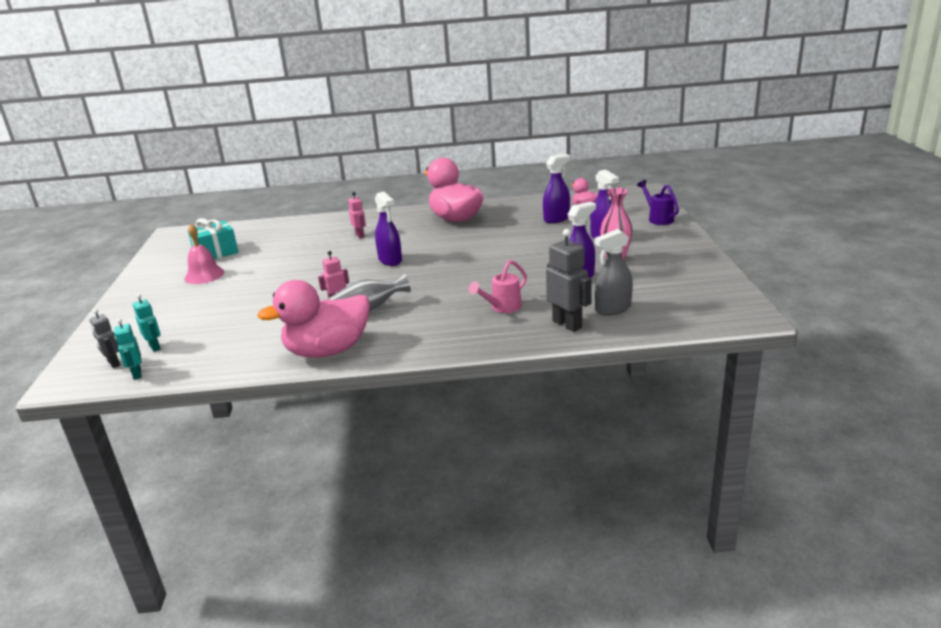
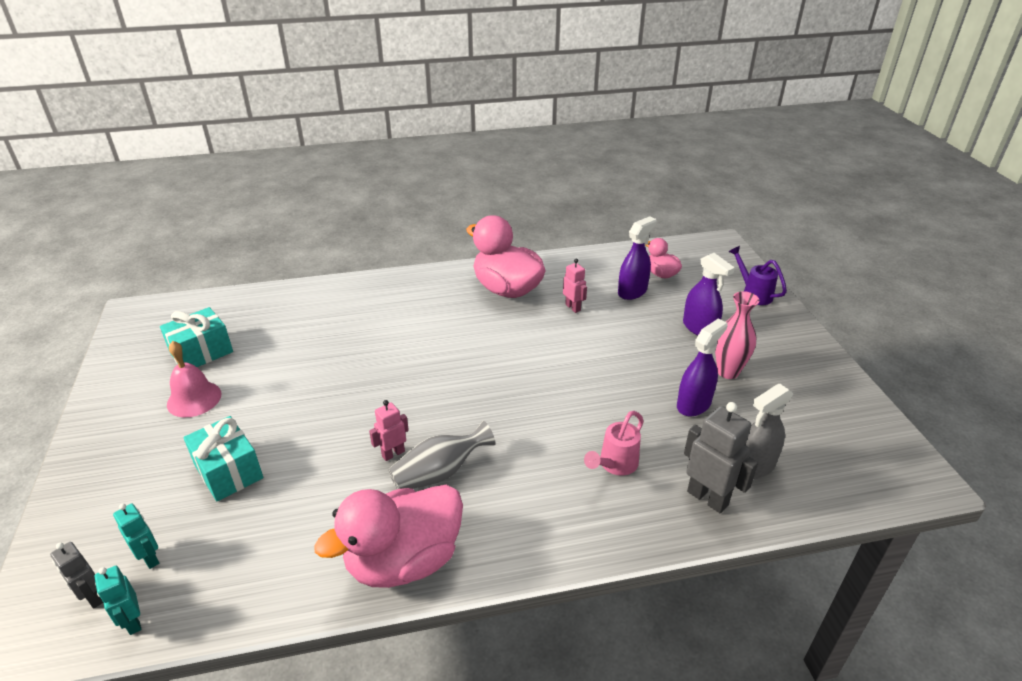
camera: 10 degrees left, 10 degrees up
pink robot [348,192,366,238] -> pink robot moved to [563,259,587,313]
purple spray bottle [375,191,402,266] -> none
none -> turquoise gift [183,416,263,501]

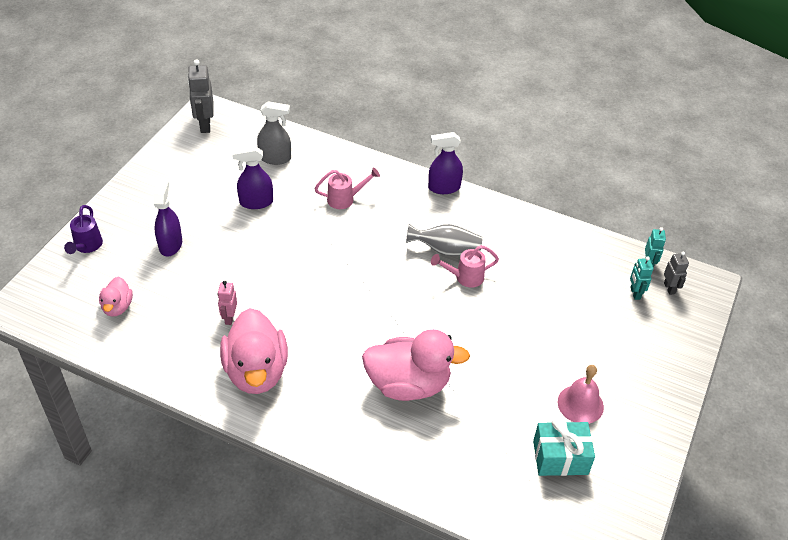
camera: 145 degrees left, 10 degrees up
turquoise gift [183,416,263,501] -> none
pink duck [314,485,463,588] -> pink duck moved to [362,329,470,401]
pink robot [369,400,409,461] -> pink watering can [431,245,499,288]
purple spray bottle [618,216,657,300] -> purple spray bottle moved to [428,132,463,194]
grey robot [684,402,758,514] -> grey robot moved to [188,59,213,133]
pink vase [715,291,760,379] -> none

